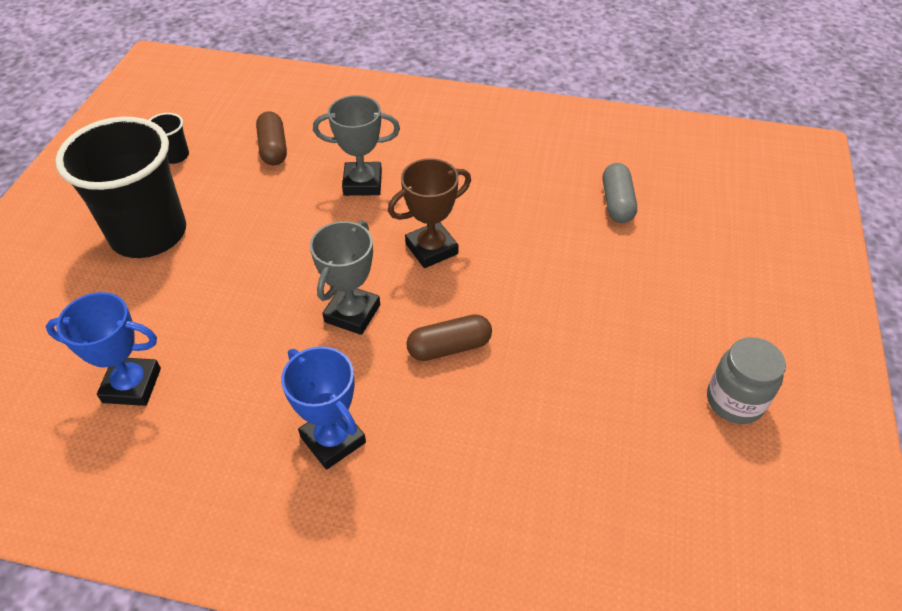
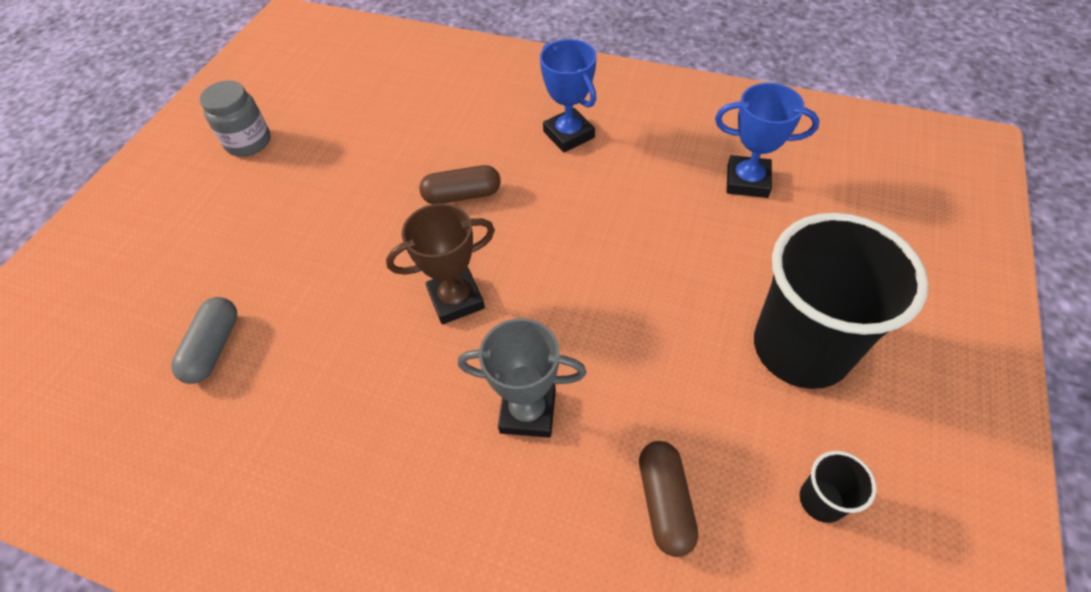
camera: 170 degrees left, 5 degrees up
grey trophy [310,220,380,335] -> none

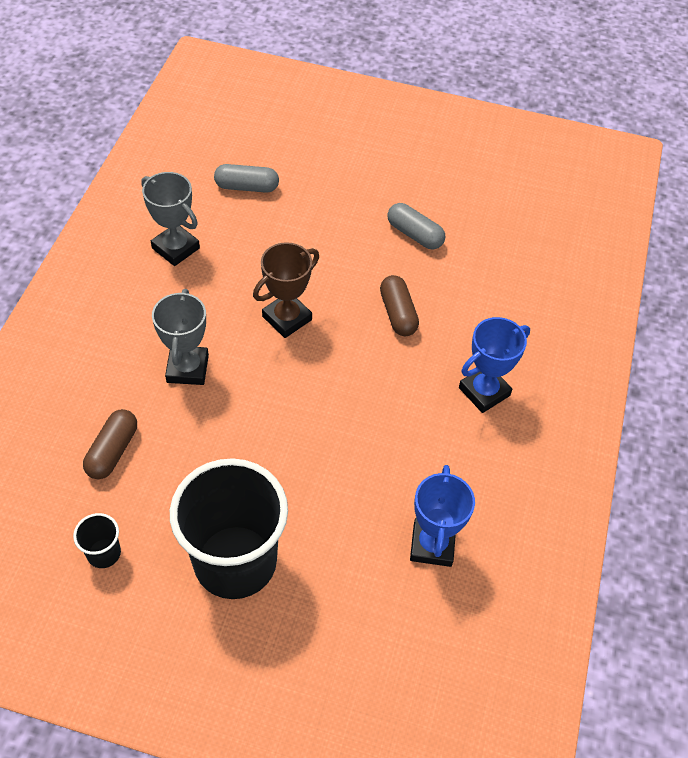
camera: 80 degrees right, 0 degrees up
grey jar [200,80,271,157] -> none
brown trophy [386,203,495,324] -> brown trophy turned 75 degrees clockwise [253,242,319,338]
brown capsule [639,441,698,557] -> brown capsule turned 60 degrees counterclockwise [83,409,137,479]
none -> grey trophy [141,172,200,266]
none -> grey capsule [387,203,446,250]

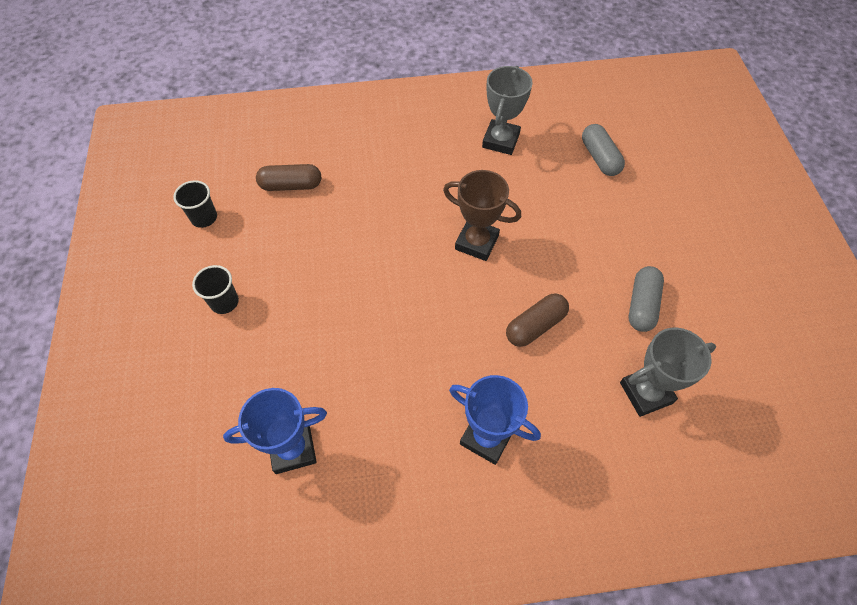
camera: 70 degrees right, 5 degrees up
grey trophy [152,289,209,385] -> grey trophy moved to [620,328,716,417]
black cup [170,458,288,599] -> black cup [192,265,239,314], size x0.41

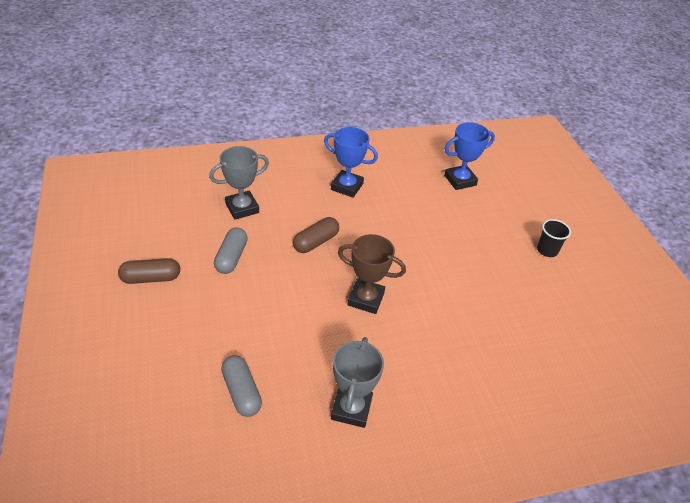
camera: 170 degrees right, 15 degrees down
black cup [174,180,217,228] -> none
brown capsule [256,164,321,191] -> brown capsule moved to [118,258,180,284]

